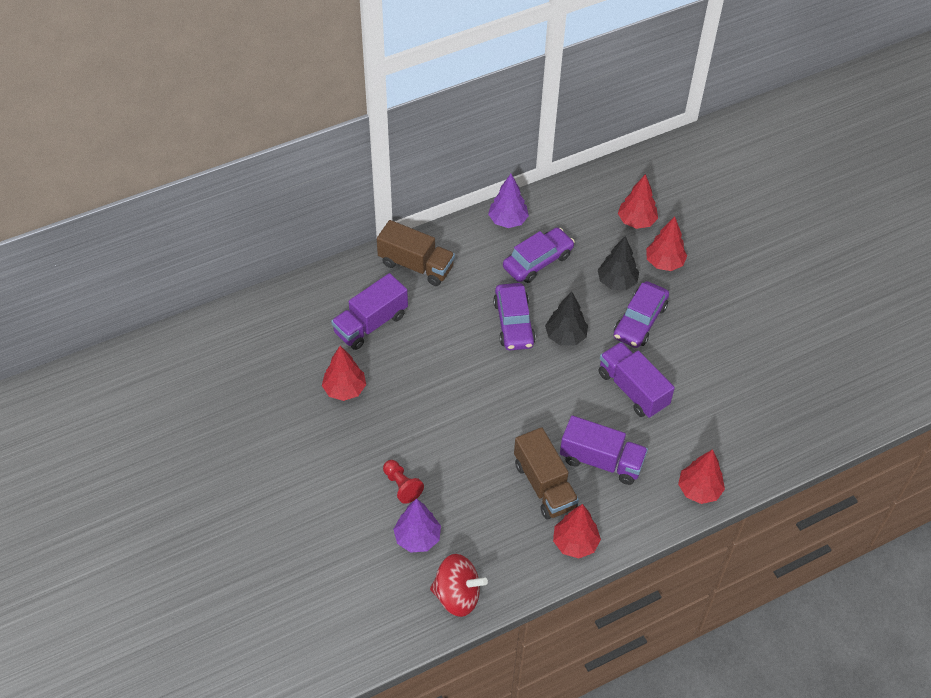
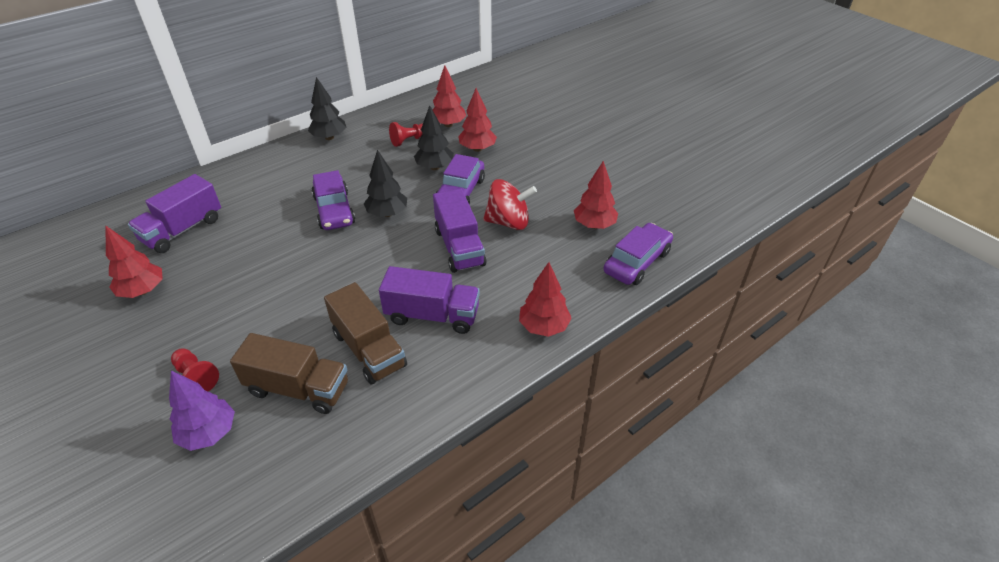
camera: 10 degrees left, 10 degrees down
brown truck [377,220,455,286] -> brown truck moved to [230,333,348,414]
red spinning top [430,554,488,617] -> red spinning top moved to [483,179,537,230]
purple tree [488,174,529,228] -> black tree [308,77,347,140]
purple car [503,228,575,283] -> purple car moved to [604,223,673,285]
red tree [553,504,601,559] -> red tree moved to [574,161,618,229]
purple truck [599,342,675,418] -> purple truck turned 150 degrees counterclockwise [433,189,487,273]
none -> red pawn [389,122,423,147]

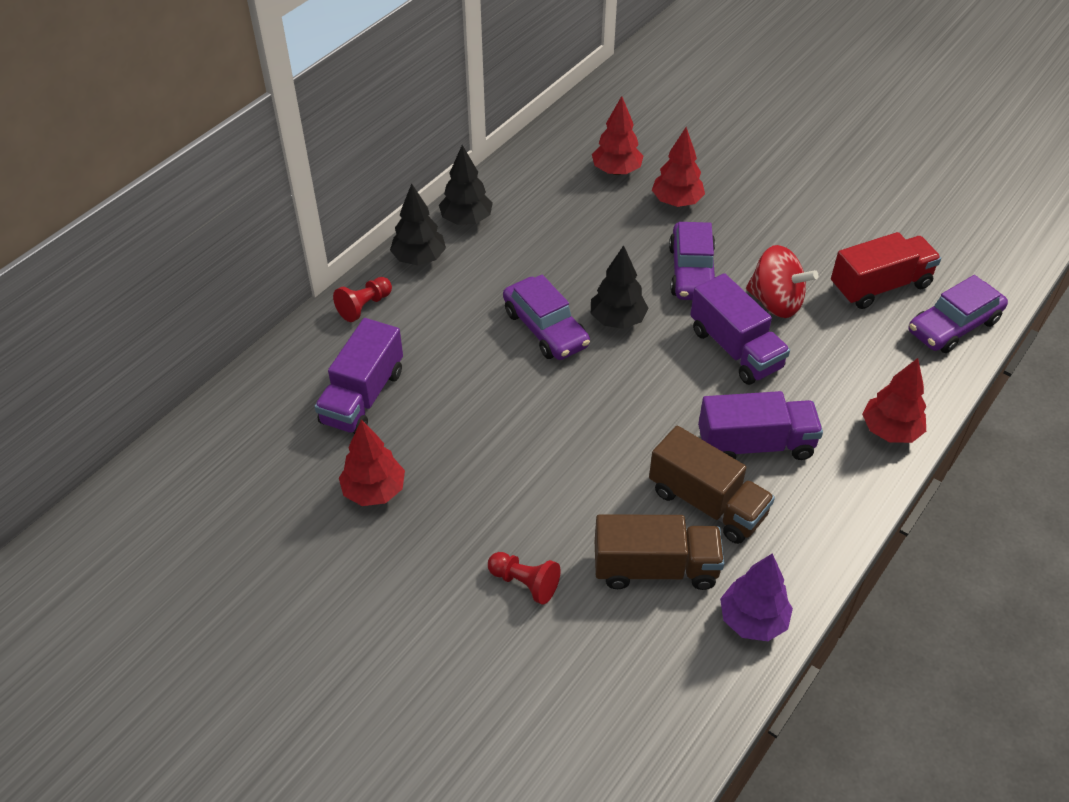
camera: 15 degrees left, 5 degrees up
purple tree [169,370,235,451] -> purple tree moved to [720,553,793,641]
red pawn [389,122,423,147] -> red pawn moved to [333,277,392,322]
black tree [414,105,454,170] -> black tree moved to [390,183,446,265]
red spinning top [483,179,537,230] -> red spinning top turned 45 degrees clockwise [746,245,818,318]
red tree [574,161,618,229] -> red truck [831,232,941,309]
purple car [604,223,673,285] -> purple car turned 150 degrees counterclockwise [908,275,1008,353]

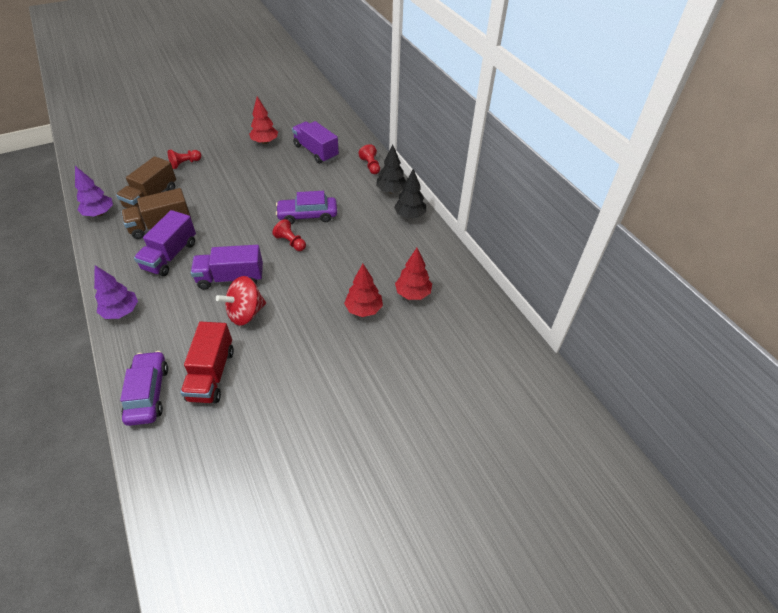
camera: 115 degrees right, 0 degrees up
black tree [591,245,649,329] -> red pawn [272,219,306,251]
purple car [669,222,715,300] -> none
red tree [862,358,926,443] -> purple tree [94,265,138,319]

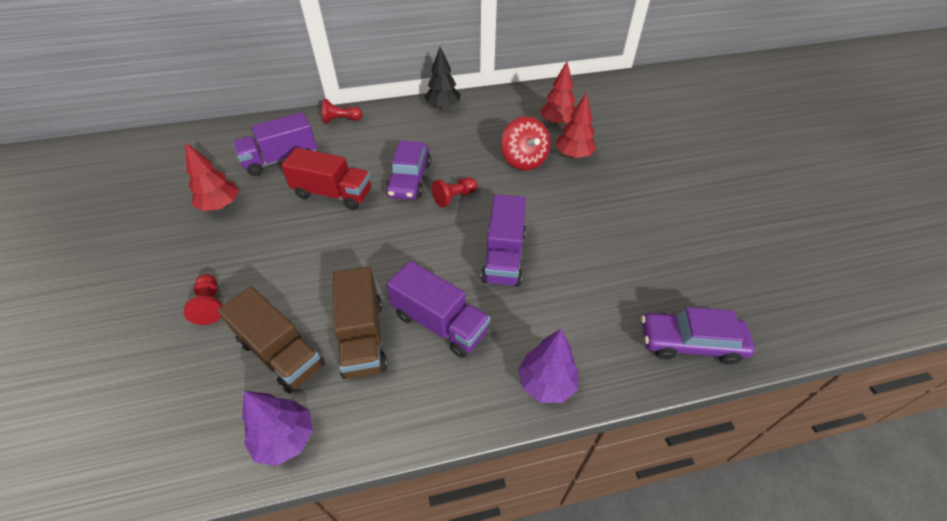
camera: 75 degrees left, 0 degrees up
red truck [180,322,234,403] -> red truck moved to [281,148,371,210]
red spinning top [216,276,266,326] -> red spinning top moved to [501,116,551,170]
black tree [376,144,406,193] -> none

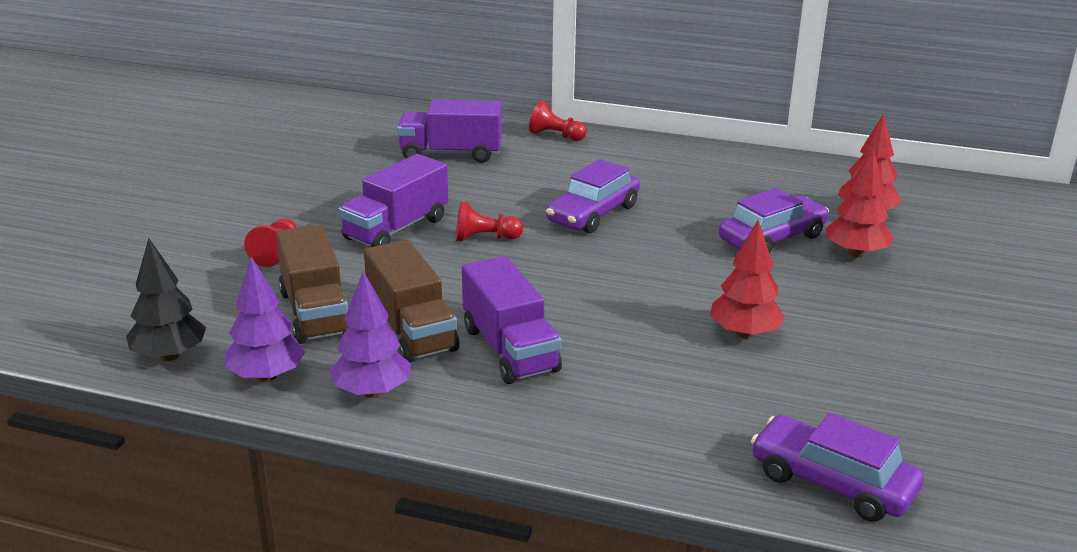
camera: 30 degrees right, 20 degrees down
red tree [185,142,239,211] -> red tree moved to [710,220,786,339]
red truck [281,148,371,210] -> none
brown truck [333,267,387,379] -> brown truck turned 45 degrees counterclockwise [364,240,459,363]
black tree [425,47,461,110] -> black tree moved to [126,238,206,361]
red pawn [432,177,477,208] -> red pawn moved to [456,201,523,242]
purple truck [481,194,526,287] -> purple truck moved to [338,154,448,247]
red spinning top [501,116,551,170] -> purple car [719,188,829,253]
purple tree [518,329,579,403] -> purple tree moved to [330,271,411,398]

